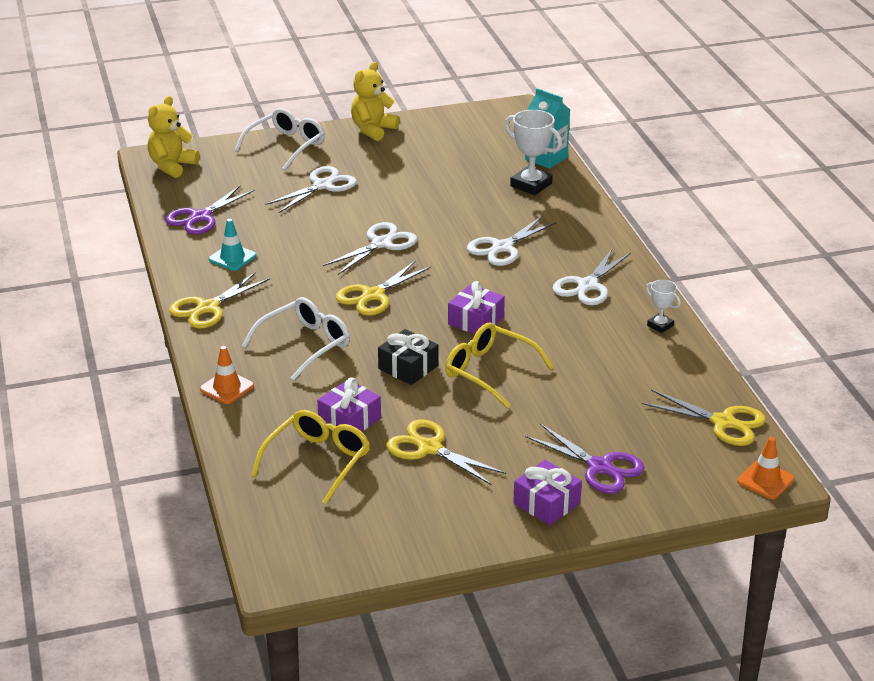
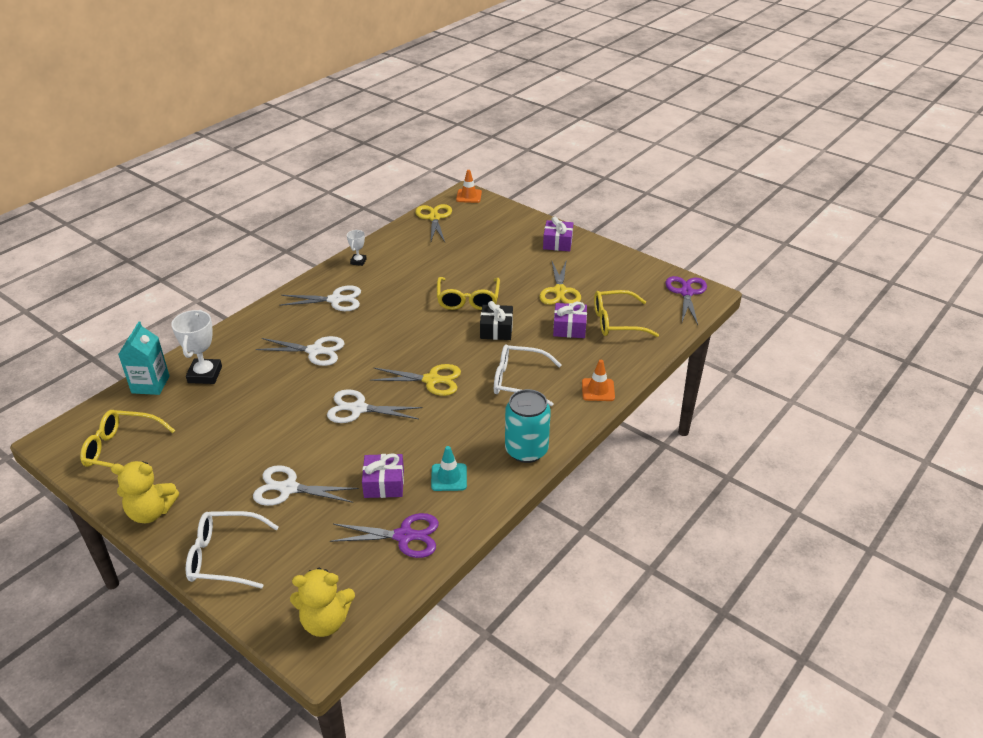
camera: 125 degrees left, 5 degrees up
yellow scissors [169,272,270,329] -> turquoise can [505,389,551,463]
purple gift [448,281,505,334] -> purple gift moved to [362,453,404,498]
purple scissors [525,424,645,494] -> purple scissors moved to [666,276,707,325]
none -> yellow glasses [80,410,176,467]

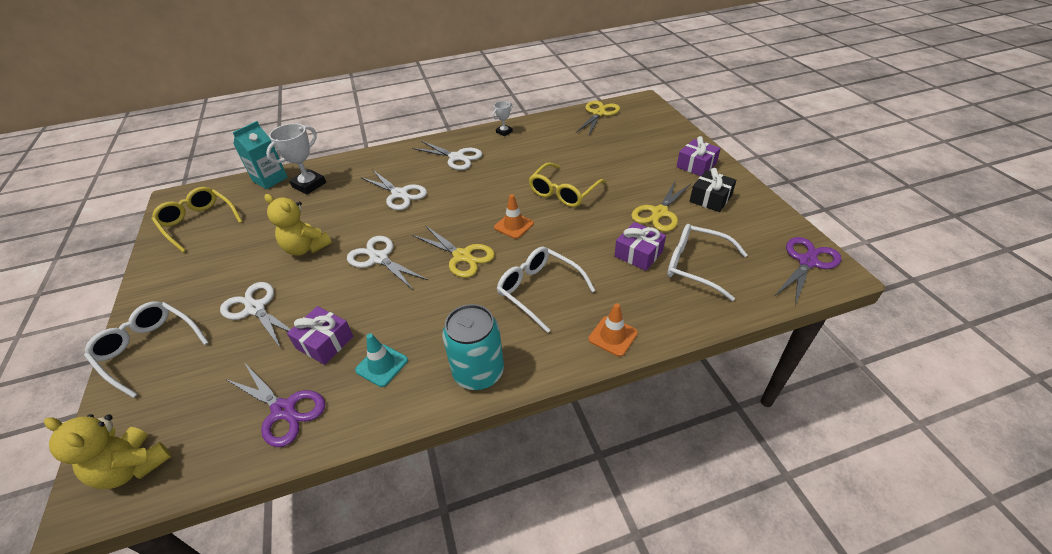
camera: 35 degrees right, 5 degrees up
yellow teddy bear [111,461,179,523] -> yellow teddy bear moved to [264,194,332,256]
orange traffic cone [456,170,482,203] -> orange traffic cone moved to [494,194,534,239]
black gift [480,301,513,340] -> black gift moved to [690,168,736,212]
yellow glasses [594,290,659,337] -> white glasses [667,224,748,301]

